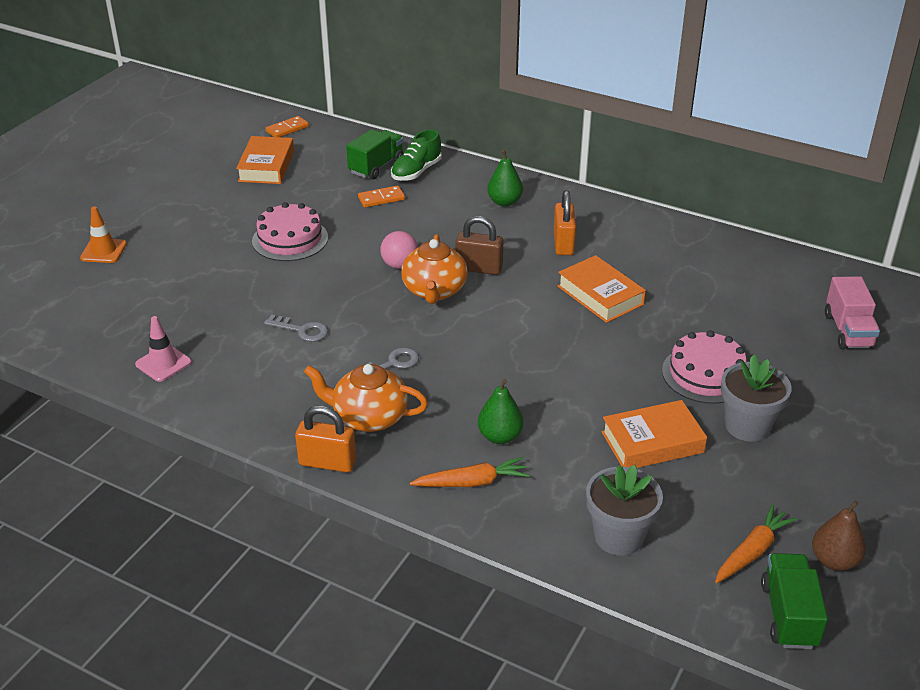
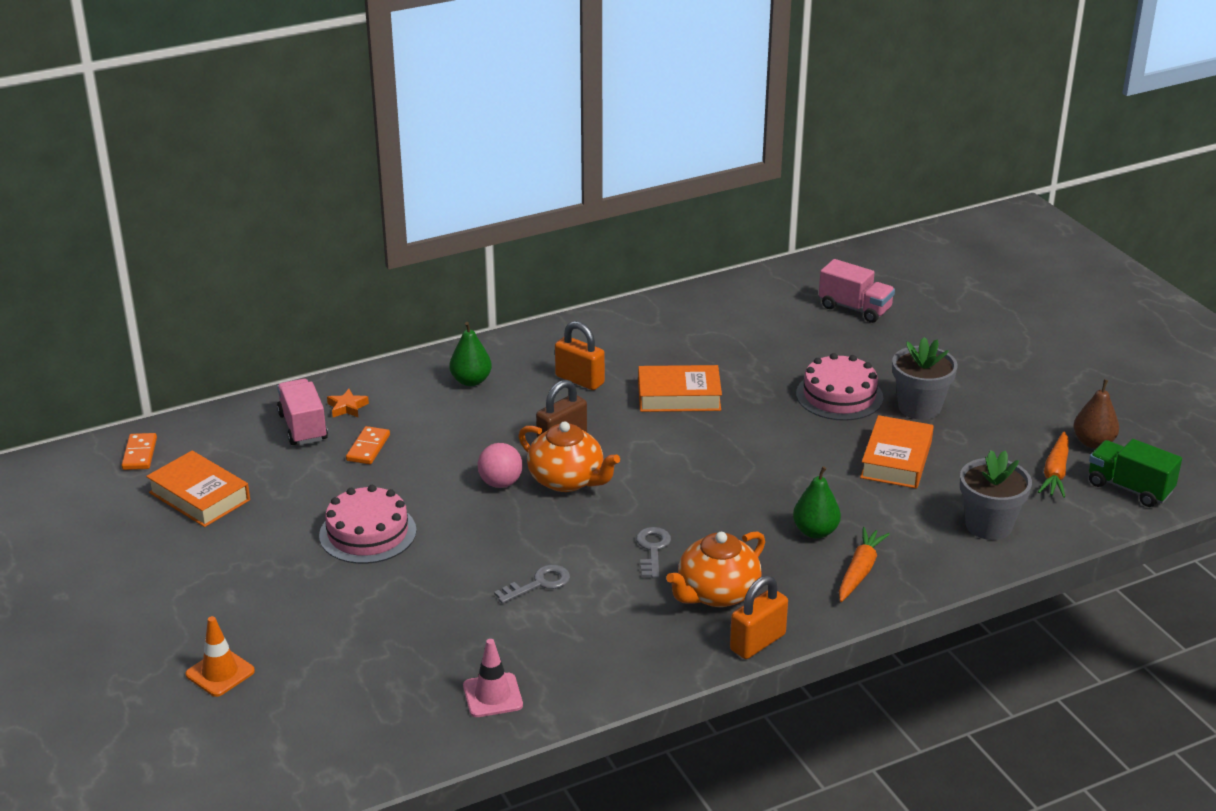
camera: 55 degrees left, 5 degrees down
green truck [346,129,403,180] -> pink truck [277,379,328,445]
green shoe [391,129,442,181] -> orange star [327,389,369,417]
orange carrot [715,504,797,583] -> orange carrot turned 150 degrees counterclockwise [1038,431,1069,498]

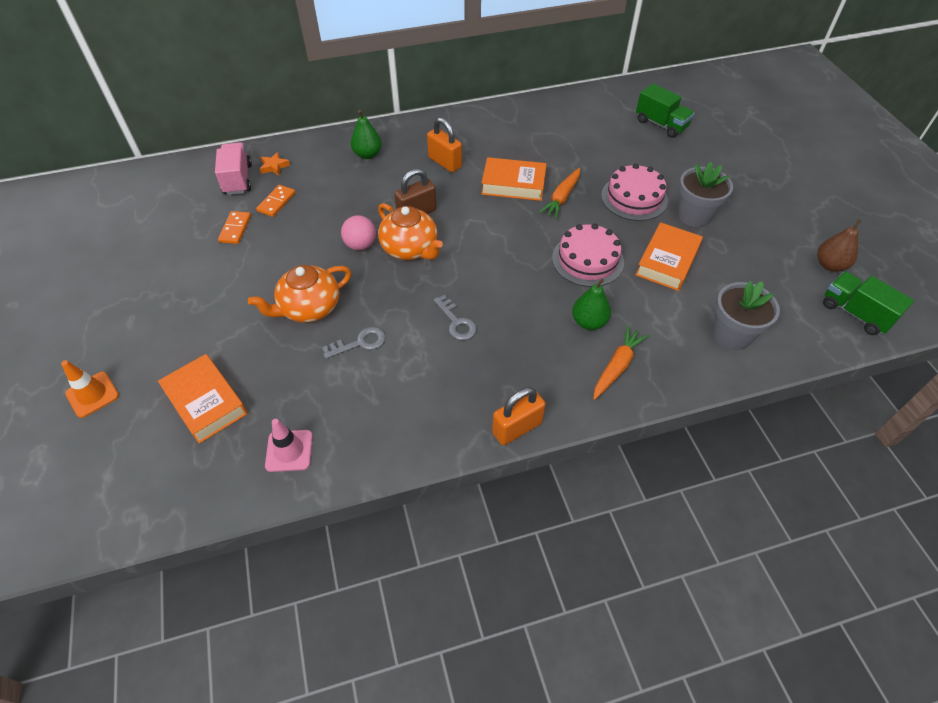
camera: 10 degrees right, 20 degrees up
orange domino [121,433,157,470] -> orange domino moved to [218,211,251,244]
orange book [146,451,250,527] -> orange book moved to [158,354,248,444]
pink cake [319,485,417,564] -> pink cake moved to [552,224,624,287]
grey key [636,527,671,578] -> grey key turned 135 degrees clockwise [434,295,477,340]
orange teapot [666,531,765,607] -> orange teapot moved to [248,265,351,323]
pink truck [819,259,895,323] -> green truck [636,84,694,138]
orange carrot [1038,431,1069,498] -> orange carrot moved to [539,168,580,219]

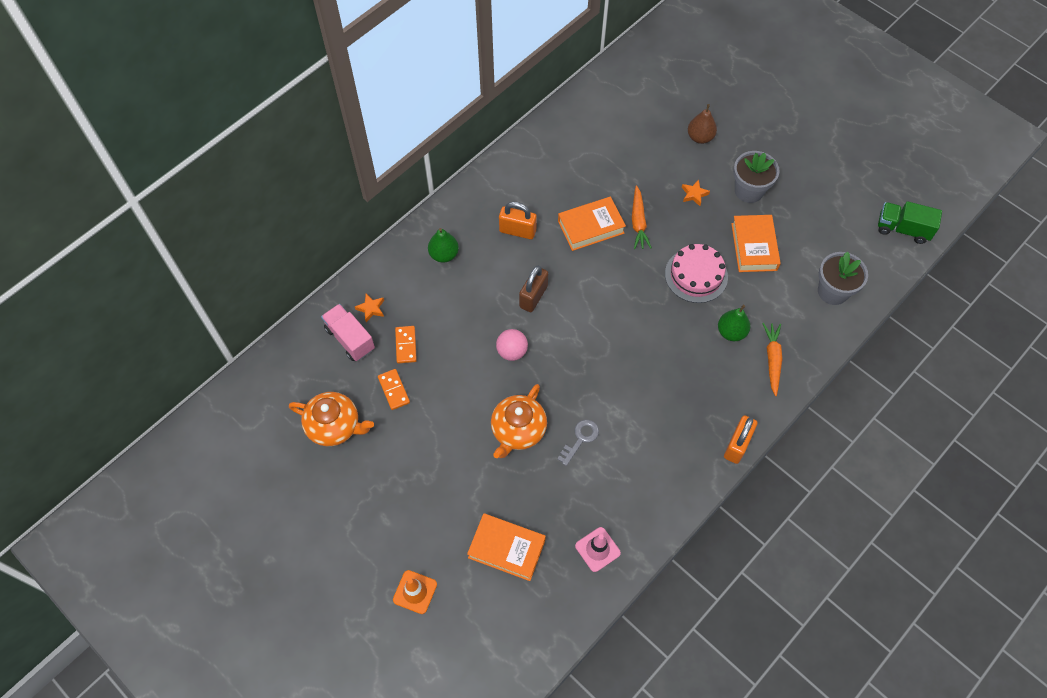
camera: 30 degrees left, 10 degrees up
orange teapot [378,203,443,260] -> orange teapot moved to [289,392,374,446]
grey key [434,295,477,340] -> none
pink cake [601,164,668,221] -> orange star [682,180,710,206]
green truck [636,84,694,138] -> none
brown pear [817,219,861,272] -> brown pear moved to [688,104,717,144]

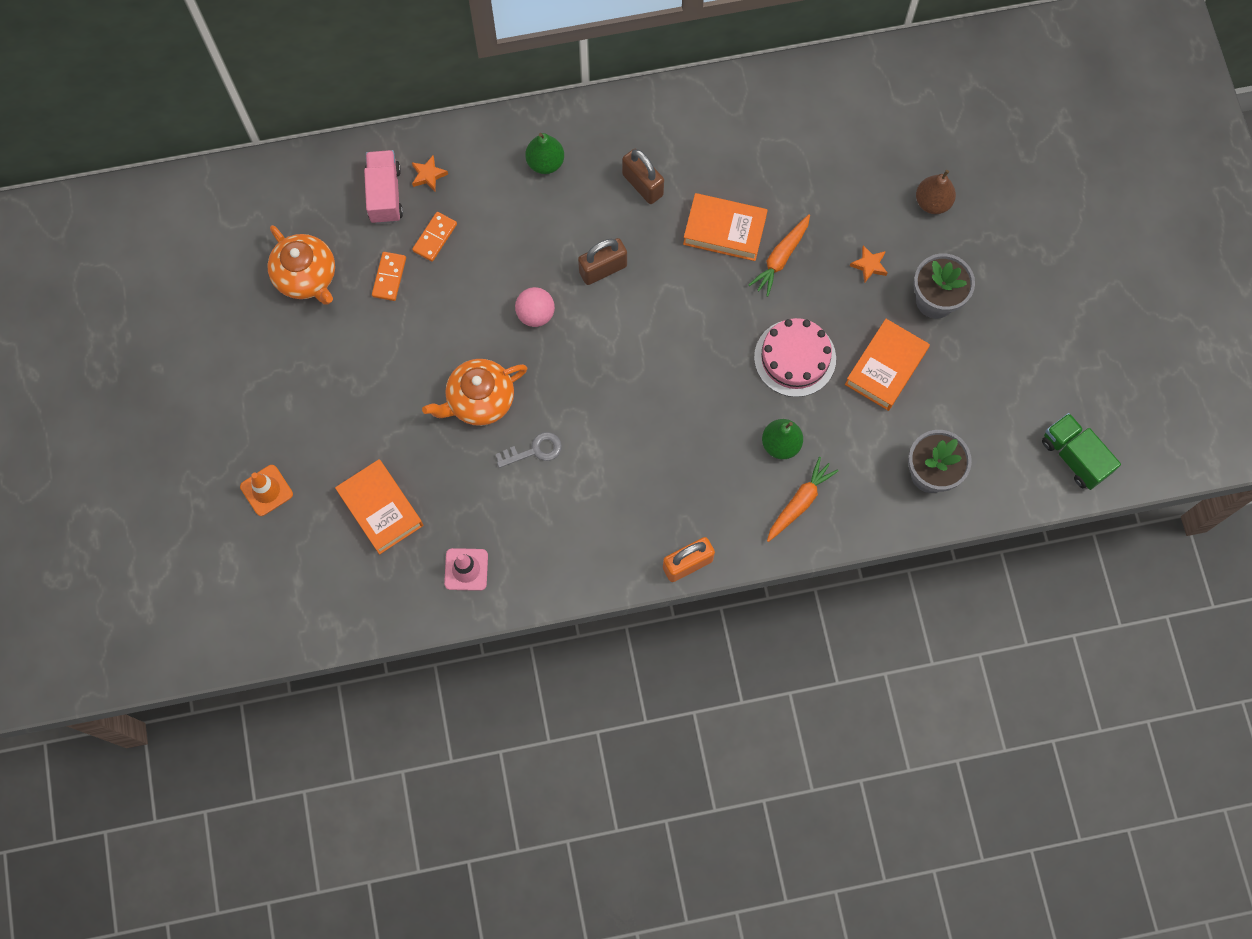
camera: 35 degrees right, 10 degrees up
orange padlock [499,202,537,239] -> brown padlock [622,149,664,204]

